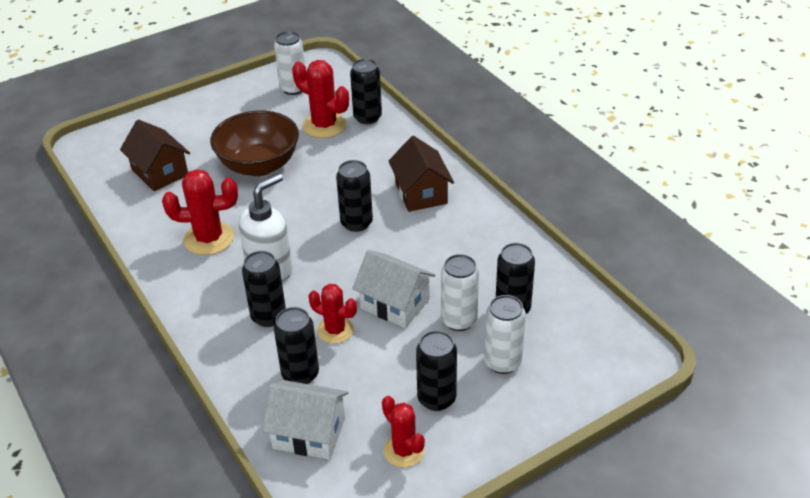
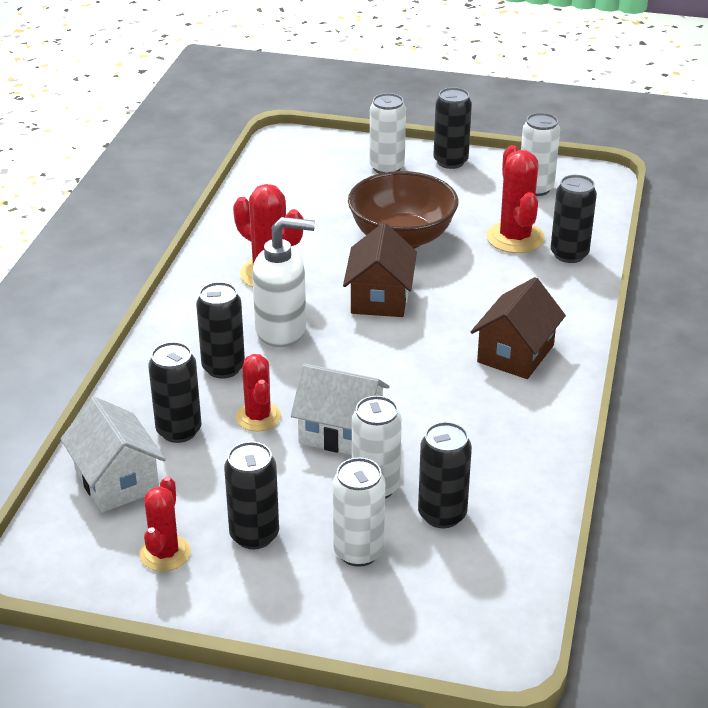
camera: 45 degrees right, 5 degrees down
brown house [120,119,190,191] -> brown house moved to [343,223,417,317]
black can [336,160,373,232] -> black can moved to [433,87,472,169]
white house [352,250,435,328] -> white house turned 60 degrees counterclockwise [291,364,389,455]
none -> white can [369,93,406,174]

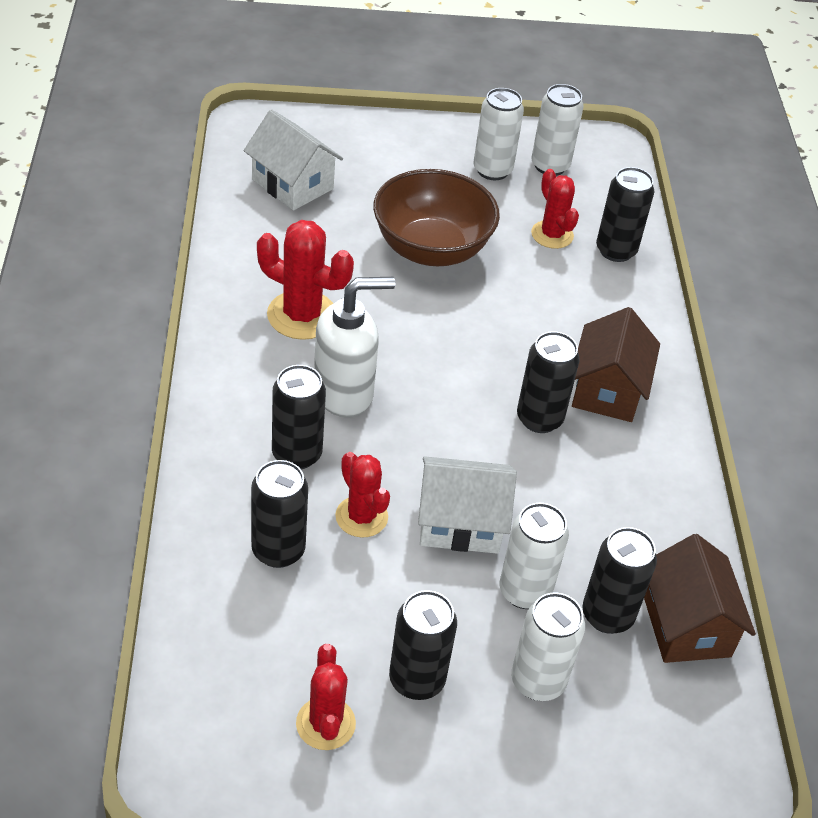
camera: 20 degrees left, 10 degrees up
white house [61,397,166,512] -> white house moved to [244,109,343,210]
brown house [343,223,417,317] -> brown house moved to [644,534,756,663]
white can [369,93,406,174] -> white can moved to [474,88,524,180]
black can [433,87,472,169] -> black can moved to [517,331,580,433]
red cactus [486,145,545,253] -> red cactus [531,169,579,249], size x0.66

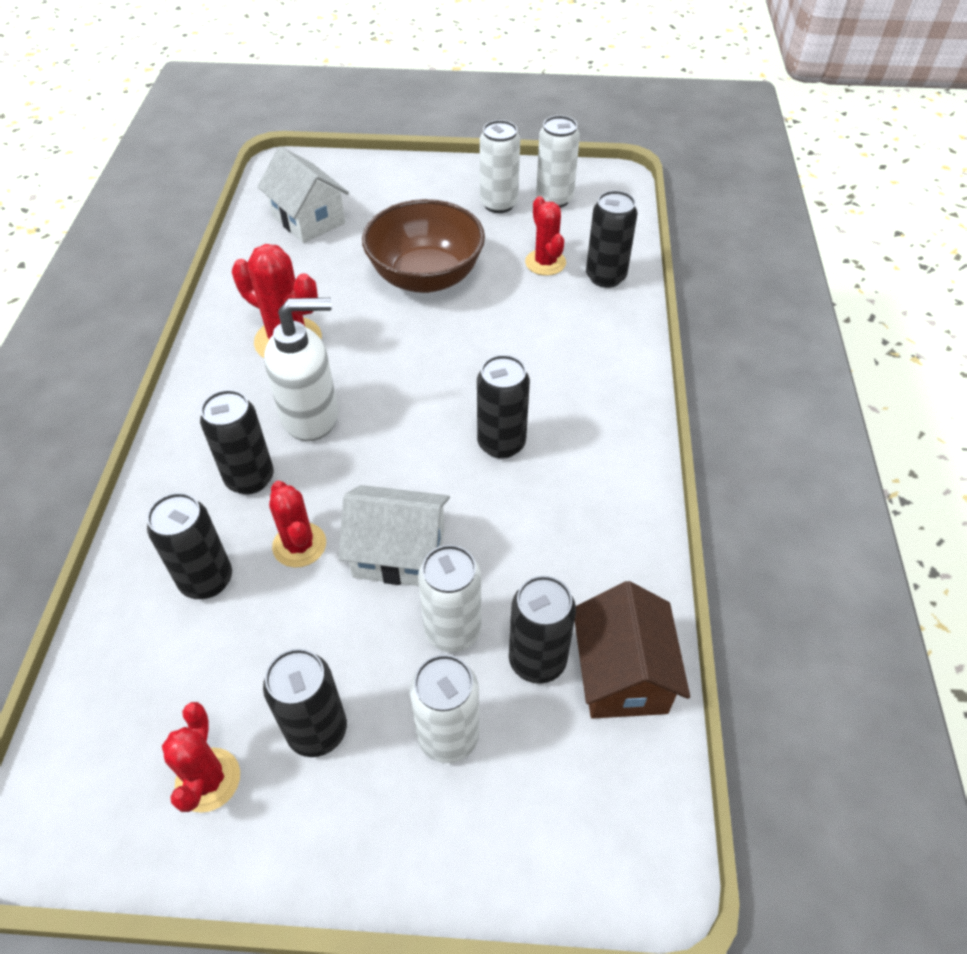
camera: 10 degrees right, 5 degrees up
brown house [572,307,660,422] -> none

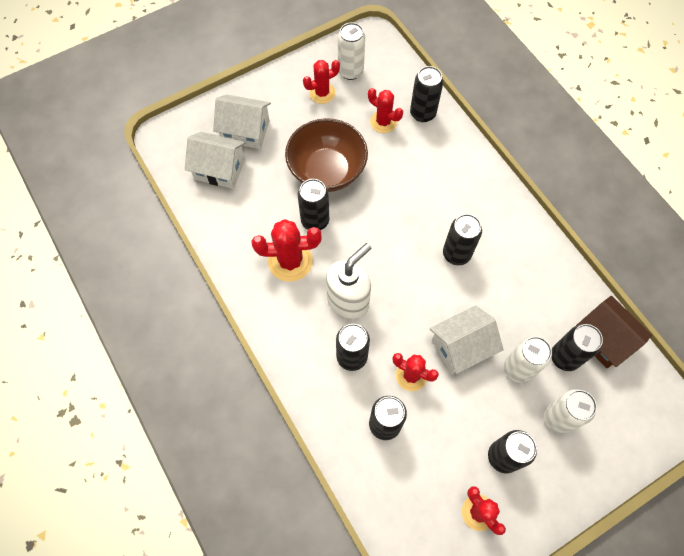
camera: 35 degrees left, 15 degrees up
white can [480,120,520,213] -> red cactus [303,60,340,104]
none -> white house [213,94,271,149]
none -> black can [298,179,329,230]

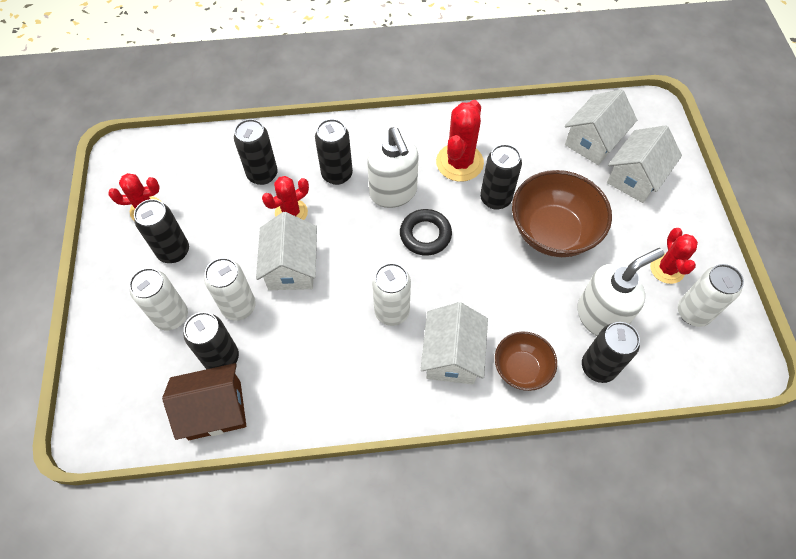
camera: 115 degrees right, 5 degrees down
red cactus [368,88,403,133] -> white soap dispenser [577,248,664,336]
black can [443,214,482,265] -> white can [372,263,411,326]
none -> black ring [400,209,452,256]
none -> white house [420,302,488,384]
none -> brown bowl [495,331,557,391]

